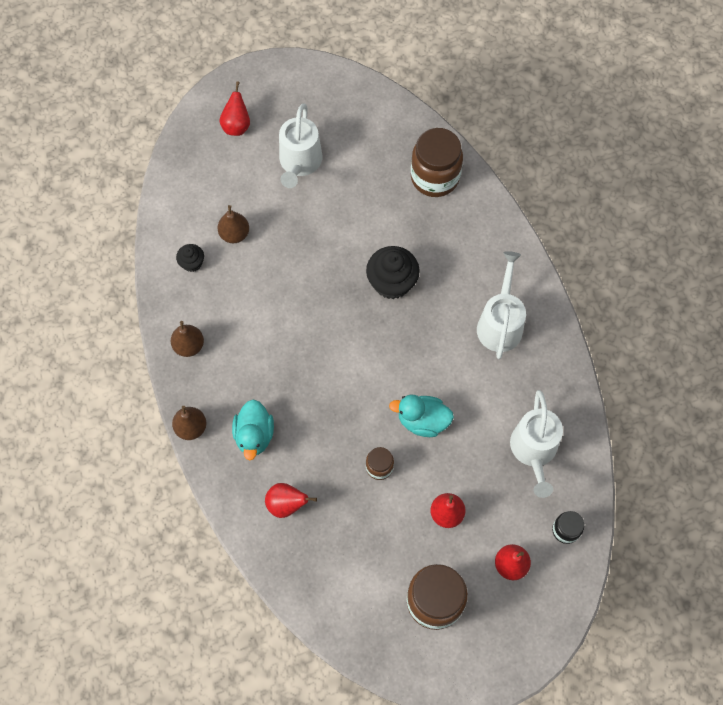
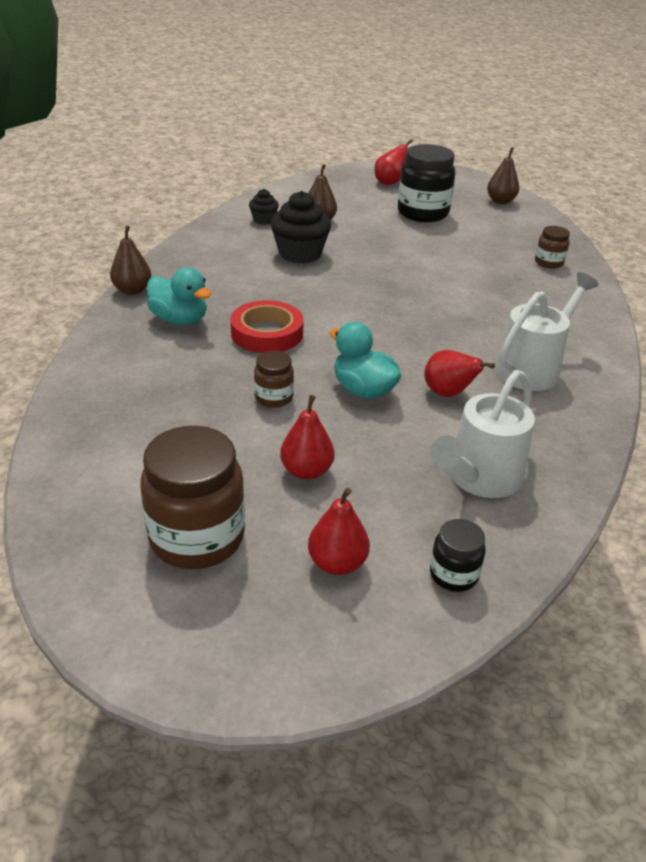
camera: 35 degrees right, 30 degrees down
brown pear [171,321,204,357] -> brown pear moved to [487,147,519,204]
turquoise duck [232,399,274,460] -> turquoise duck turned 90 degrees counterclockwise [147,267,212,325]
red pear [265,483,317,518] -> red pear moved to [424,350,495,397]
white watering can [279,103,323,188] -> black jar [398,144,456,222]
black cupcake [366,246,420,299] -> black cupcake moved to [271,191,331,263]
brown jar [411,128,463,197] -> brown jar [535,226,570,269], size x0.50
none -> red tape [230,300,304,353]

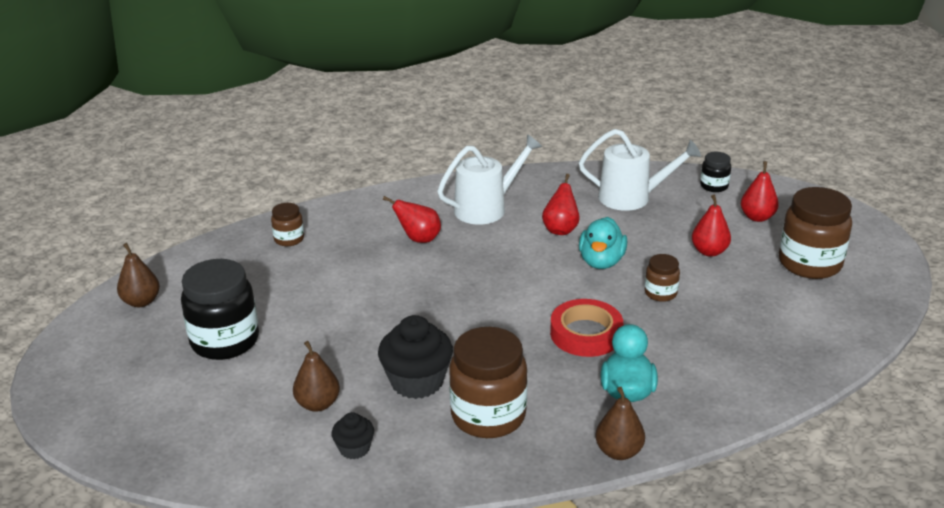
camera: 120 degrees left, 5 degrees down
red pear [375,139,413,185] -> red pear moved to [383,196,441,243]
white watering can [495,272,599,391] -> white watering can turned 135 degrees clockwise [437,134,542,225]
none -> brown jar [449,327,528,438]

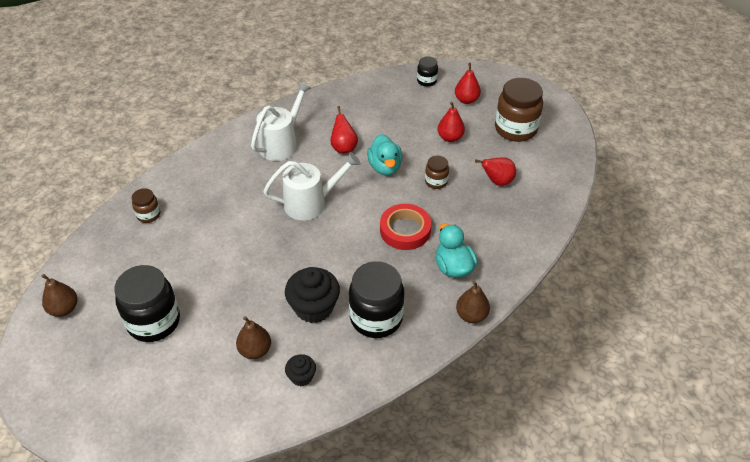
camera: 25 degrees left, 15 degrees up
red pear [383,196,441,243] -> red pear moved to [475,157,516,186]
brown jar [449,327,528,438] -> black jar [349,261,405,338]
white watering can [579,129,701,211] -> white watering can moved to [263,152,361,220]

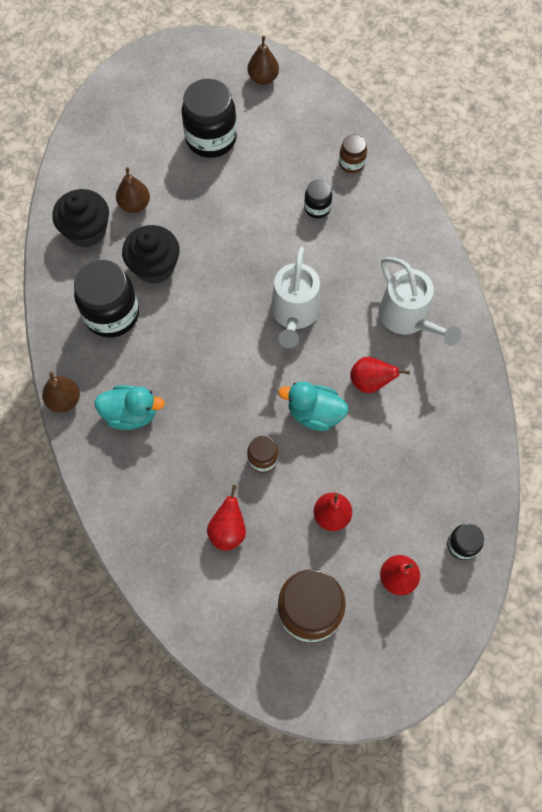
camera: 115 degrees right, 20 degrees up
black cupcake [285,354,316,386] -> black cupcake [52,189,109,248], size x1.88
red tape [380,204,431,250] -> none
none -> black jar [304,180,332,218]

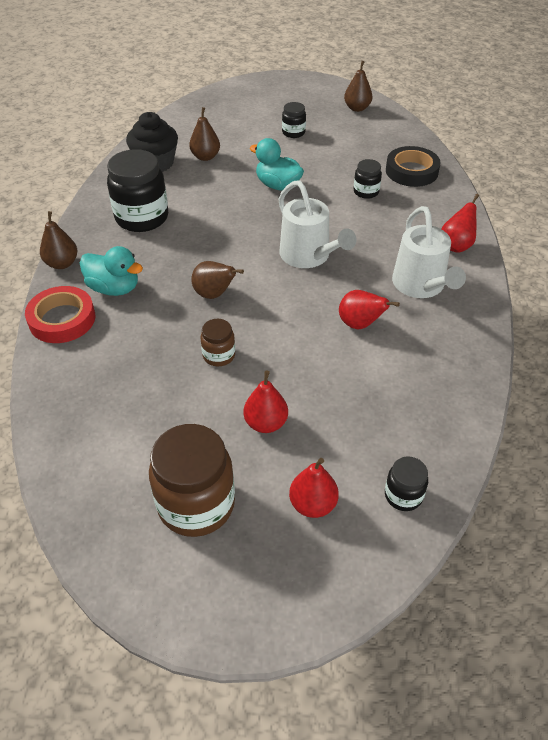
camera: 20 degrees right, 20 degrees down
black cupcake [122,225,180,284] -> none
black jar [182,79,237,158] -> black jar [282,102,306,138], size x0.50
red pear [207,485,246,551] -> red pear moved to [441,194,479,253]
white watering can [271,247,320,348] -> white watering can turned 60 degrees counterclockwise [279,180,356,268]
turquoise duck [278,381,348,431] -> turquoise duck moved to [250,138,304,191]
brown jar [339,135,367,173] -> black tape [386,146,441,187]
none -> red tape [25,286,95,343]
none -> brown pear [191,261,244,299]

